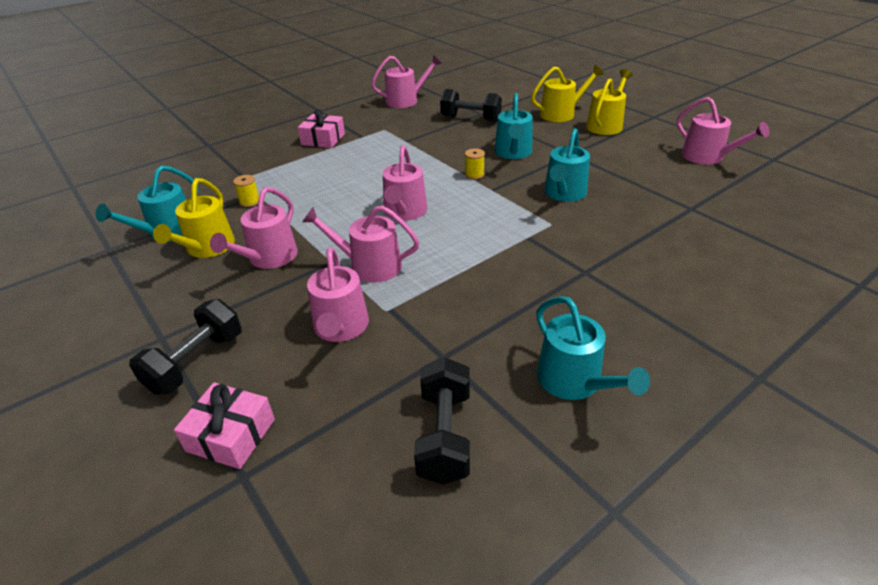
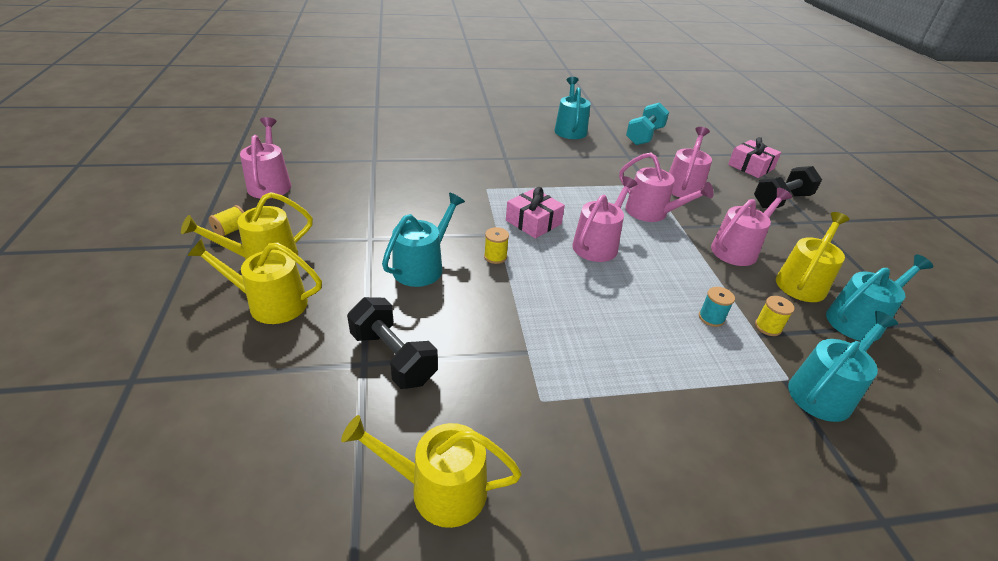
camera: 155 degrees left, 0 degrees up
pink gift [298,109,345,148] -> pink gift moved to [506,187,565,239]
pink watering can [371,55,442,108] -> yellow watering can [341,415,522,528]
black dumbbell [414,357,470,485] -> turquoise dumbbell [626,102,669,145]
turquoise watering can [544,128,590,202] -> turquoise watering can moved to [788,311,898,422]
none -> yellow spool [209,205,244,236]
none -> turquoise spool [699,287,735,327]

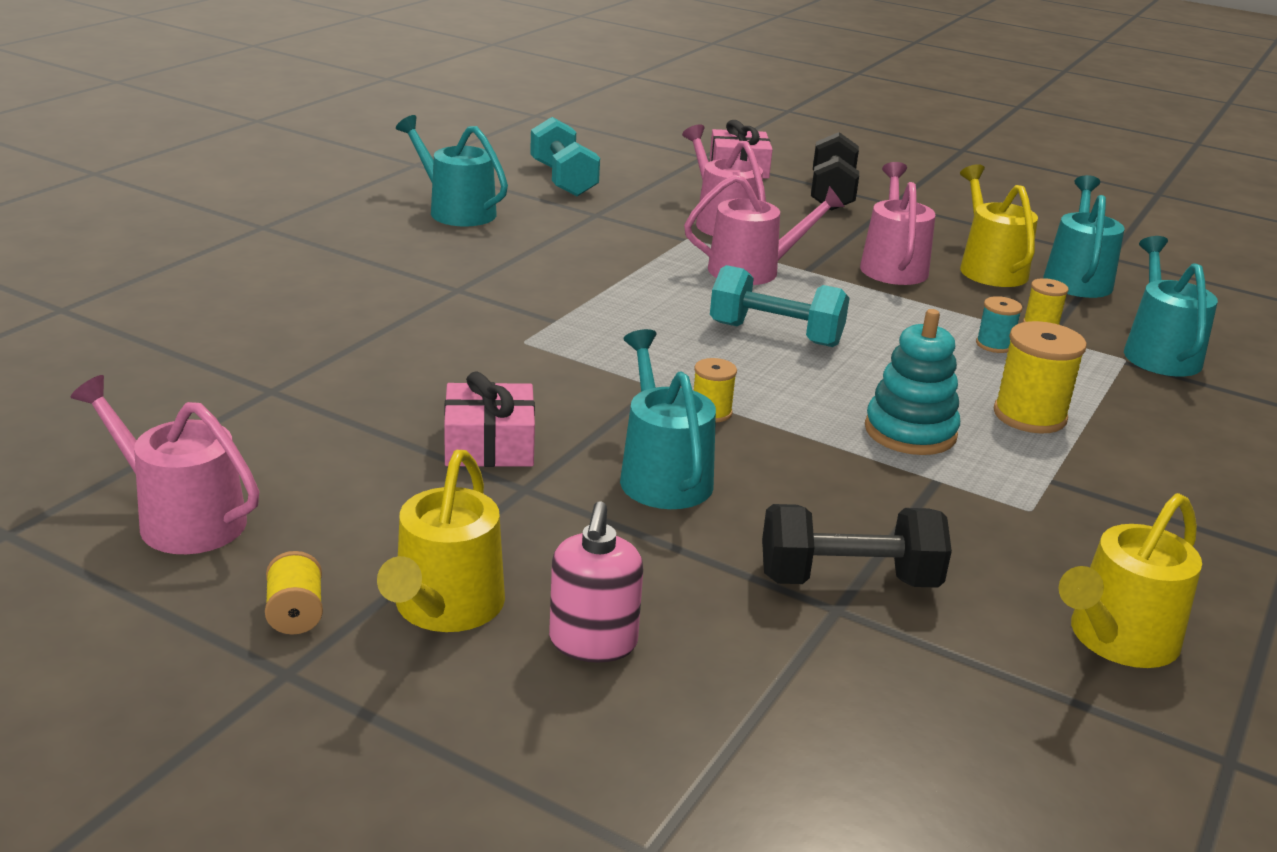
camera: 50 degrees left, 10 degrees down
yellow watering can [187,239,322,324] -> pink soap dispenser [549,501,643,662]
pink gift [506,187,565,239] -> pink gift moved to [444,372,535,467]
pink watering can [572,176,638,262] -> turquoise dumbbell [710,265,849,347]
none -> turquoise stacking toy [865,309,960,455]
none -> yellow spool [993,321,1087,434]

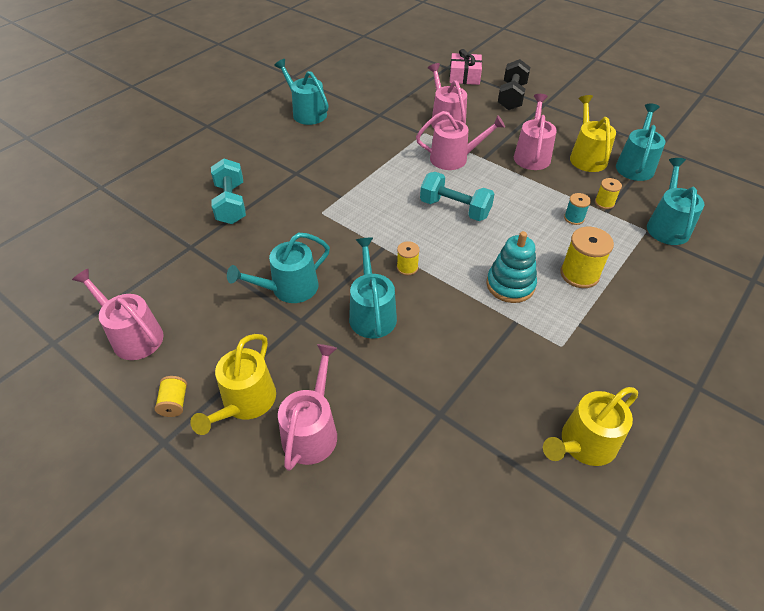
camera: 10 degrees right, 20 degrees up
pink gift [444,372,535,467] -> turquoise watering can [227,233,330,303]
turquoise dumbbell [530,117,600,196] -> turquoise dumbbell moved to [211,158,246,224]
pink soap dispenser [549,501,643,662] -> pink watering can [278,344,337,471]
black dumbbell [762,504,952,588] -> none

